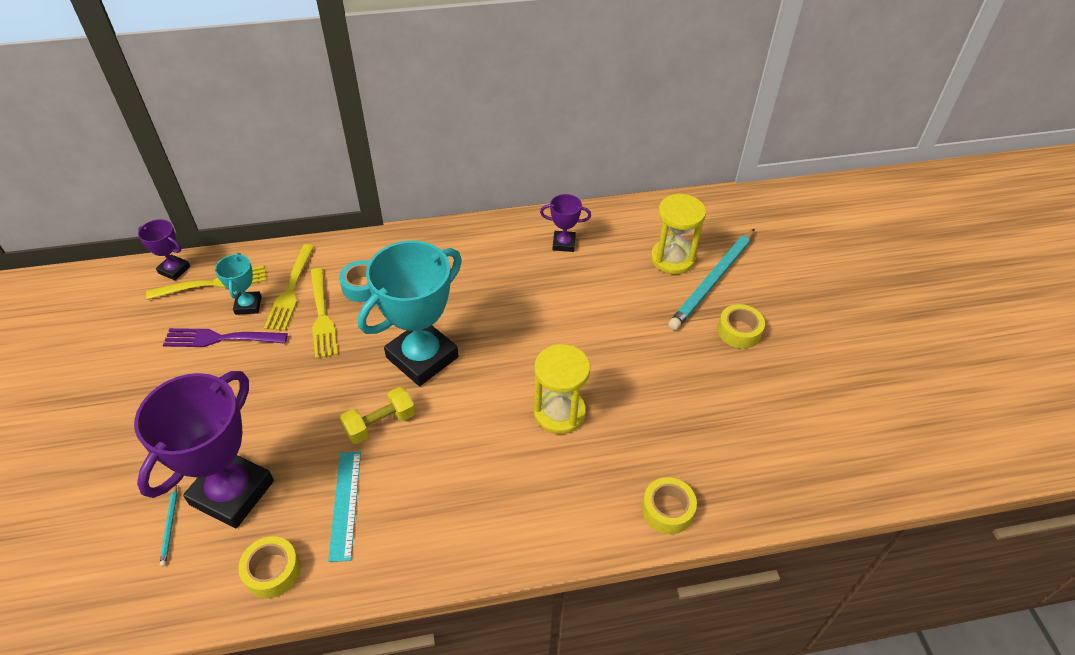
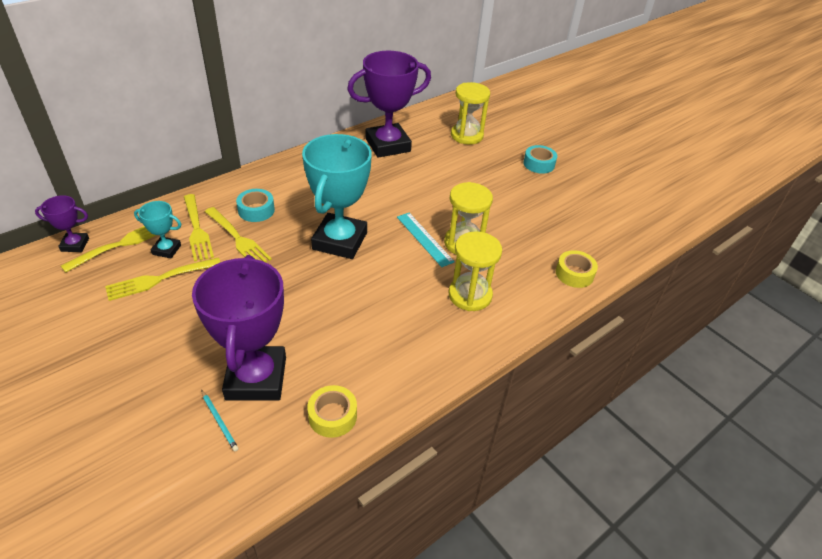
camera: 30 degrees left, 5 degrees down
purple fork [163,328,288,347] -> yellow fork [105,257,220,301]
turquoise trophy [215,253,262,315] -> turquoise trophy turned 45 degrees counterclockwise [134,201,181,258]
turquoise ruler [328,452,361,562] -> turquoise ruler moved to [397,213,455,267]
yellow dumbbell [340,387,415,444] -> none
purple trophy [540,194,591,252] -> purple trophy [347,51,431,158], size x2.14
turquoise pencil [668,229,755,330] -> none
yellow tape [717,304,765,348] -> turquoise tape [523,145,557,174]
none -> yellow hourglass [449,231,502,311]

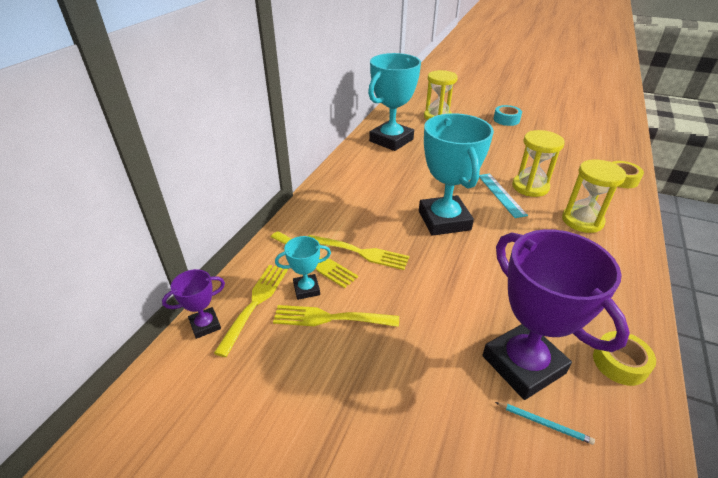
camera: 25 degrees left, 5 degrees down
yellow fork [105,257,220,301] -> yellow fork turned 60 degrees clockwise [273,305,399,327]
turquoise tape [236,189,275,222] -> none
purple trophy [347,51,431,158] -> turquoise trophy [368,53,421,151]
turquoise ruler [397,213,455,267] -> turquoise ruler turned 45 degrees clockwise [479,174,528,218]

